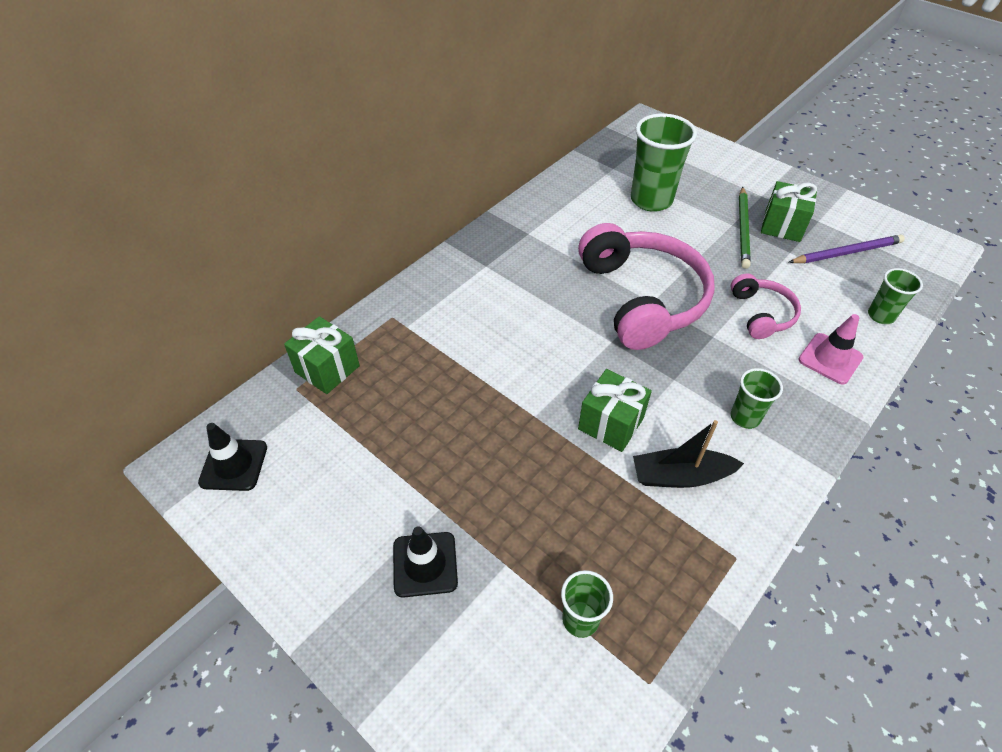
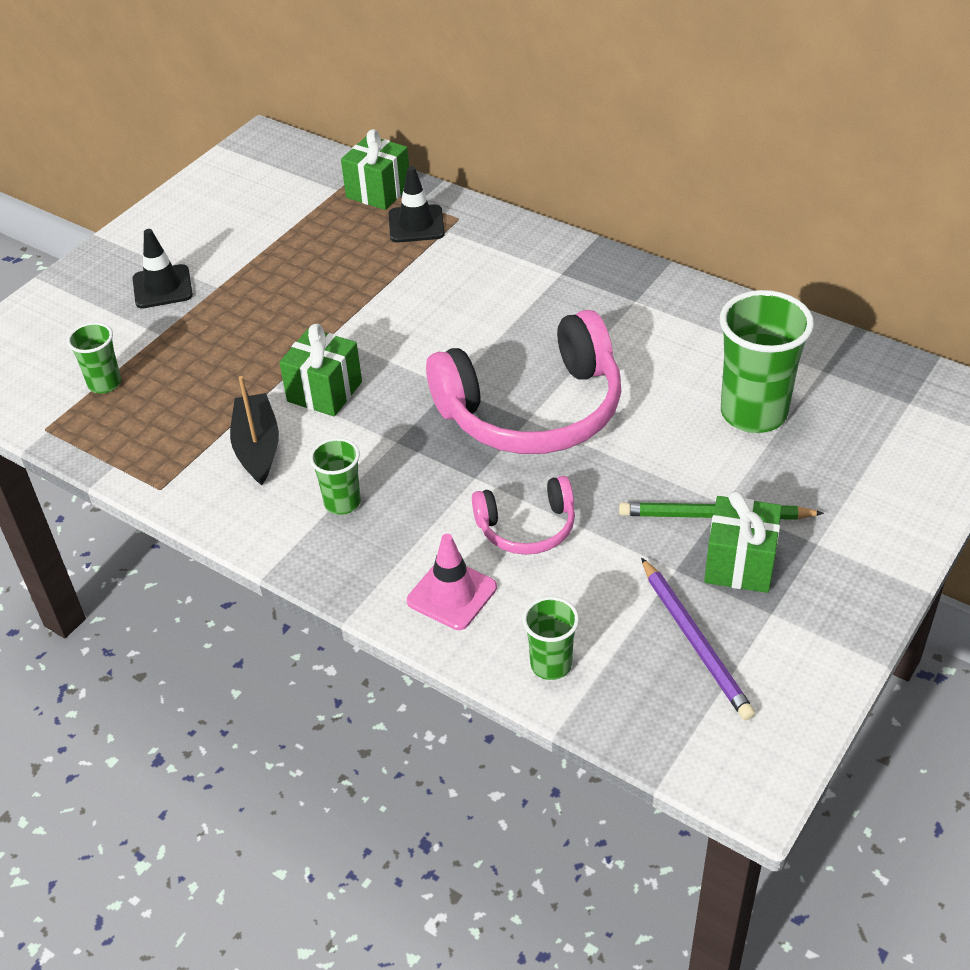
camera: 85 degrees right, 5 degrees down
black traffic cone [198,423,267,491] -> black traffic cone moved to [389,166,445,243]

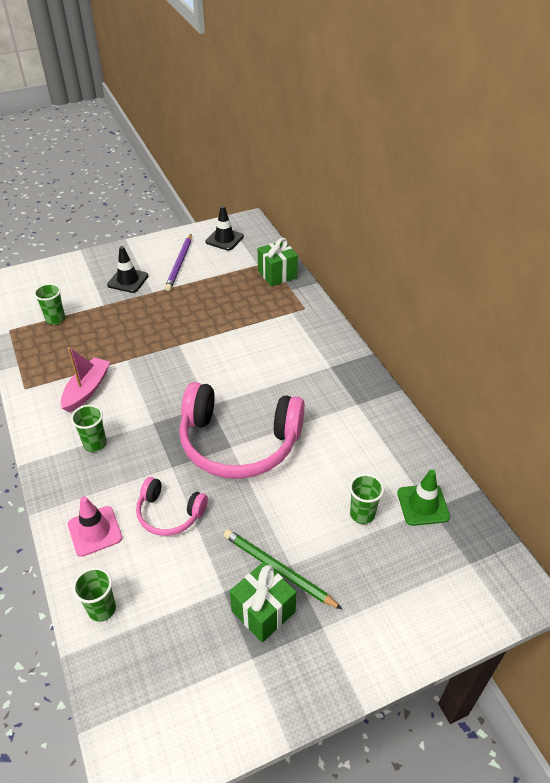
camera: 30 degrees right, 0 degrees up
black boat [230,376,279,485] -> pink boat [61,347,110,412]
green gift [279,324,362,417] -> none
black traffic cone [389,166,445,243] -> black traffic cone moved to [205,206,244,251]
purple pencil [641,558,755,720] -> purple pencil moved to [165,234,192,291]
green cup [720,290,814,433] -> green cup [349,474,384,524], size x0.53
none -> green traffic cone [397,470,450,526]

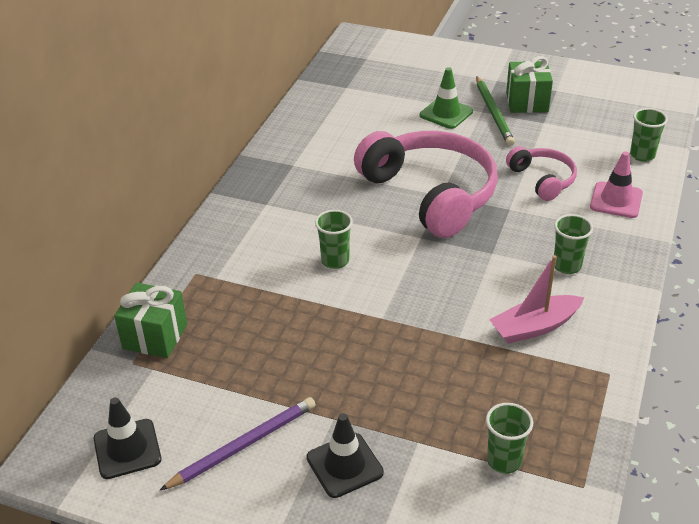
camera: 135 degrees left, 5 degrees down
green cup [349,474,384,524] -> green cup moved to [315,210,353,269]
green traffic cone [397,470,450,526] -> green traffic cone moved to [420,67,473,129]

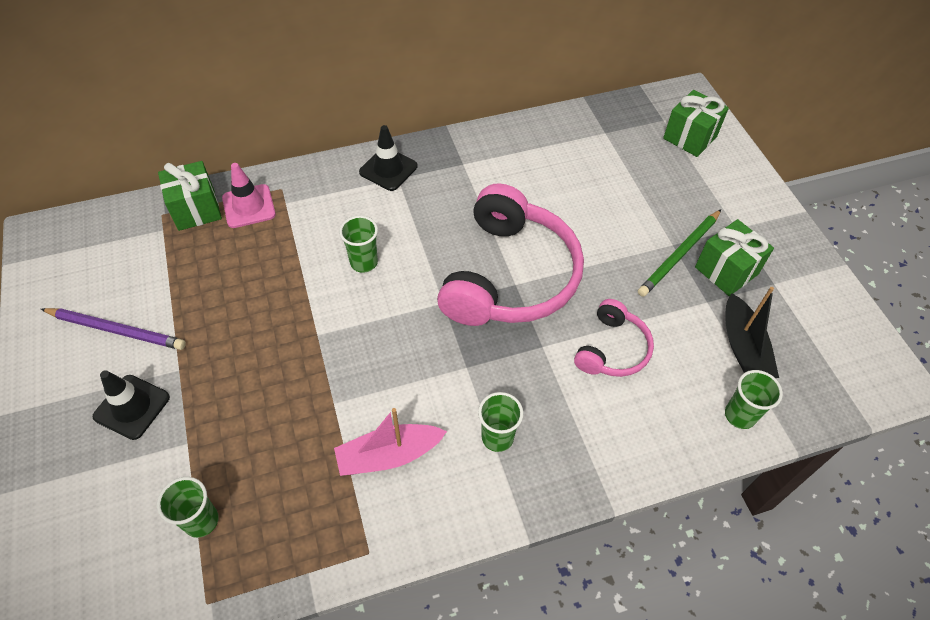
camera: 50 degrees right, 15 degrees up
black traffic cone [94,397,162,479] -> black traffic cone moved to [359,125,418,191]
green traffic cone [420,67,473,129] -> none
pink boat [489,255,584,344] -> pink boat turned 45 degrees counterclockwise [334,408,447,476]
pink traffic cone [590,151,643,218] -> pink traffic cone moved to [222,163,276,228]
none -> green gift [663,90,729,157]
none -> black boat [725,287,779,378]

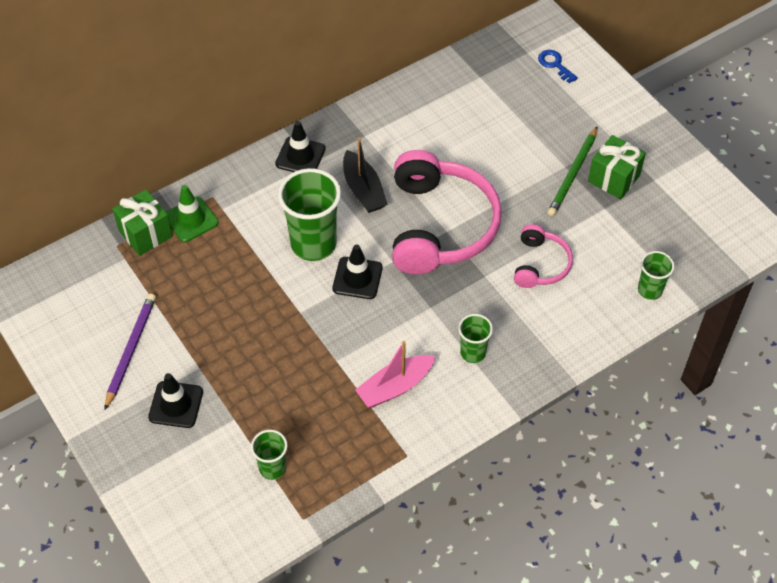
camera: 15 degrees left, 0 degrees up
purple pencil [41,308,186,350] -> purple pencil turned 75 degrees counterclockwise [104,294,156,410]
pink traffic cone [222,163,276,228] -> green traffic cone [166,185,219,242]
green cup [339,216,378,273] -> green cup [278,168,341,261], size x1.88
green gift [663,90,729,157] -> blue key [538,50,578,83]
black boat [725,287,779,378] -> black boat moved to [343,137,388,213]
none -> black traffic cone [333,244,383,299]

